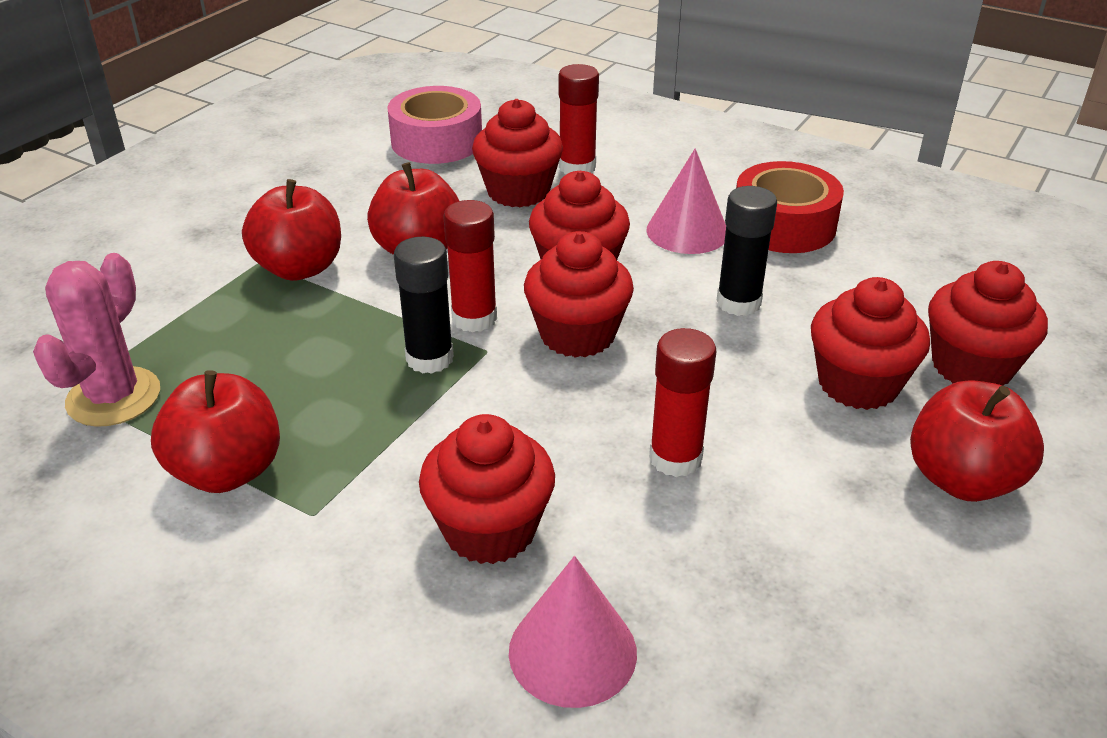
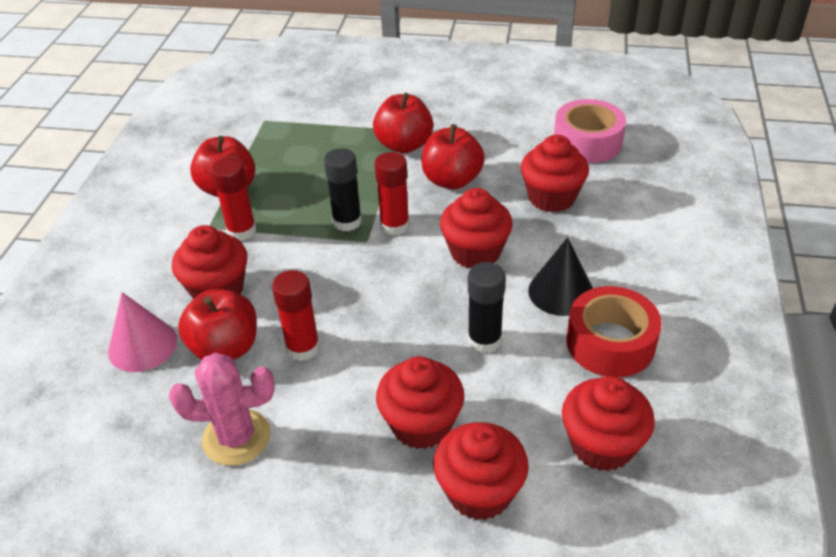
camera: 70 degrees right, 5 degrees up
pink cactus [33,253,160,427] -> pink cactus moved to [169,353,275,466]
red cupcake [524,231,634,358] -> red cupcake moved to [562,376,655,471]
red glue stick [559,64,599,174] -> red glue stick moved to [211,158,256,241]
pink cone [646,149,726,254] -> black cone [528,237,593,316]
red apple [910,380,1044,502] -> red apple moved to [178,289,257,360]

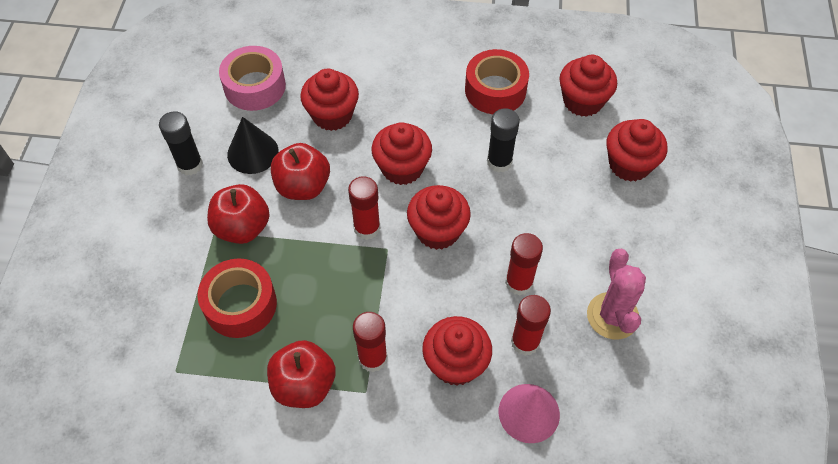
camera: 95 degrees left, 15 degrees up
red apple [178,289,257,360] -> red glue stick [511,295,551,356]
black glue stick [324,148,362,231] -> black glue stick moved to [159,111,203,175]
red cupcake [376,356,464,449] -> red cupcake moved to [407,185,471,250]
black cone [528,237,593,316] -> black cone moved to [227,117,279,174]
none -> red tape [198,258,277,338]

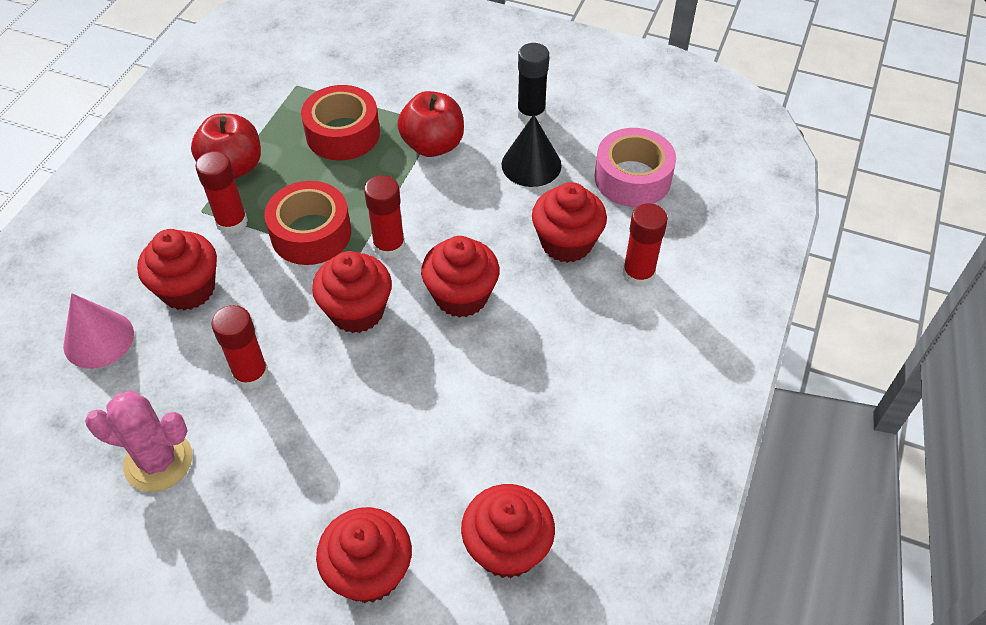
camera: 105 degrees right, 5 degrees down
red apple [271,143,330,200] -> none
red tape [465,49,529,114] -> red tape moved to [264,181,351,265]
black glue stick [487,108,520,173] -> none
red glue stick [511,295,551,356] -> red glue stick moved to [622,203,668,287]

